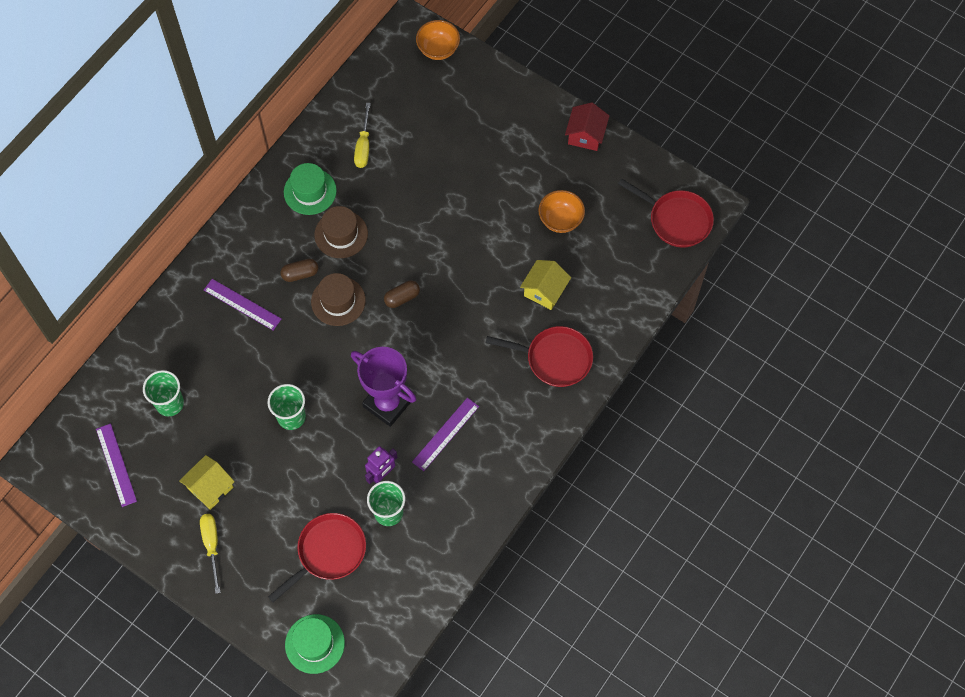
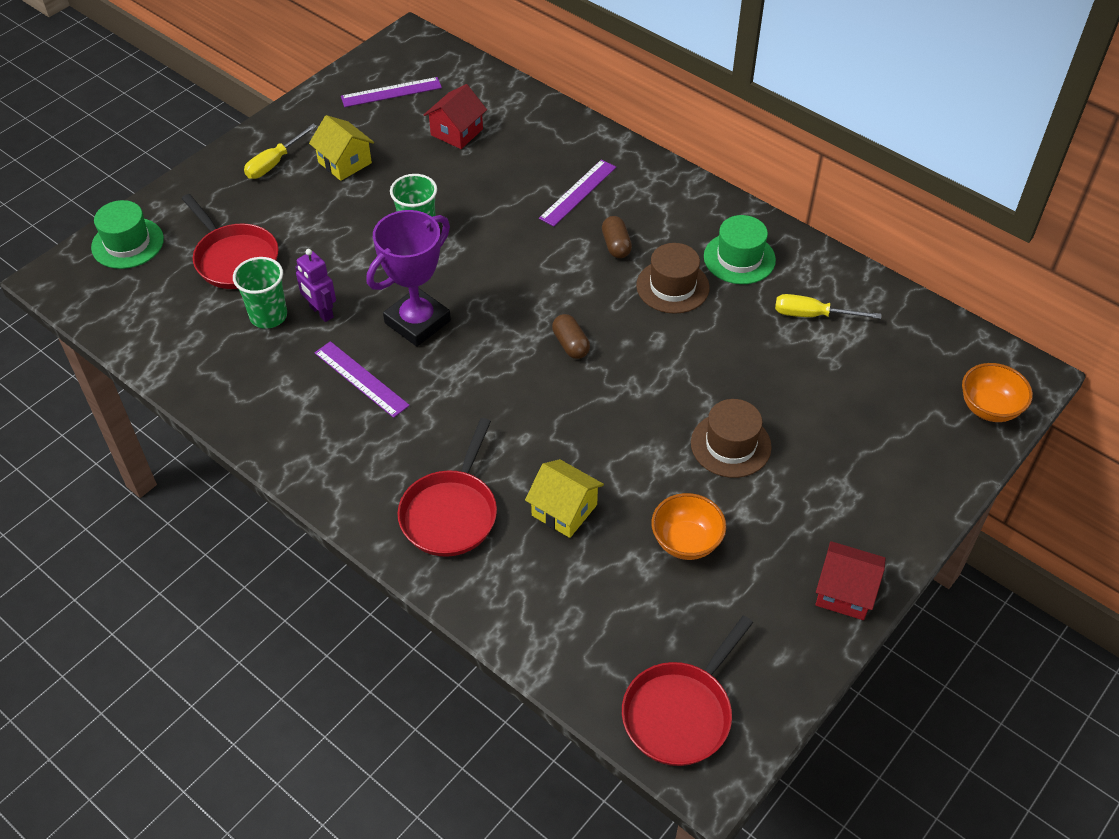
camera: 95 degrees right, 15 degrees down
green cup [143,370,184,417] -> red house [424,84,487,149]
yellow screwdriver [200,514,221,594] -> yellow screwdriver turned 135 degrees clockwise [244,124,317,179]
brown hat [311,273,366,326] -> brown hat moved to [691,399,772,478]

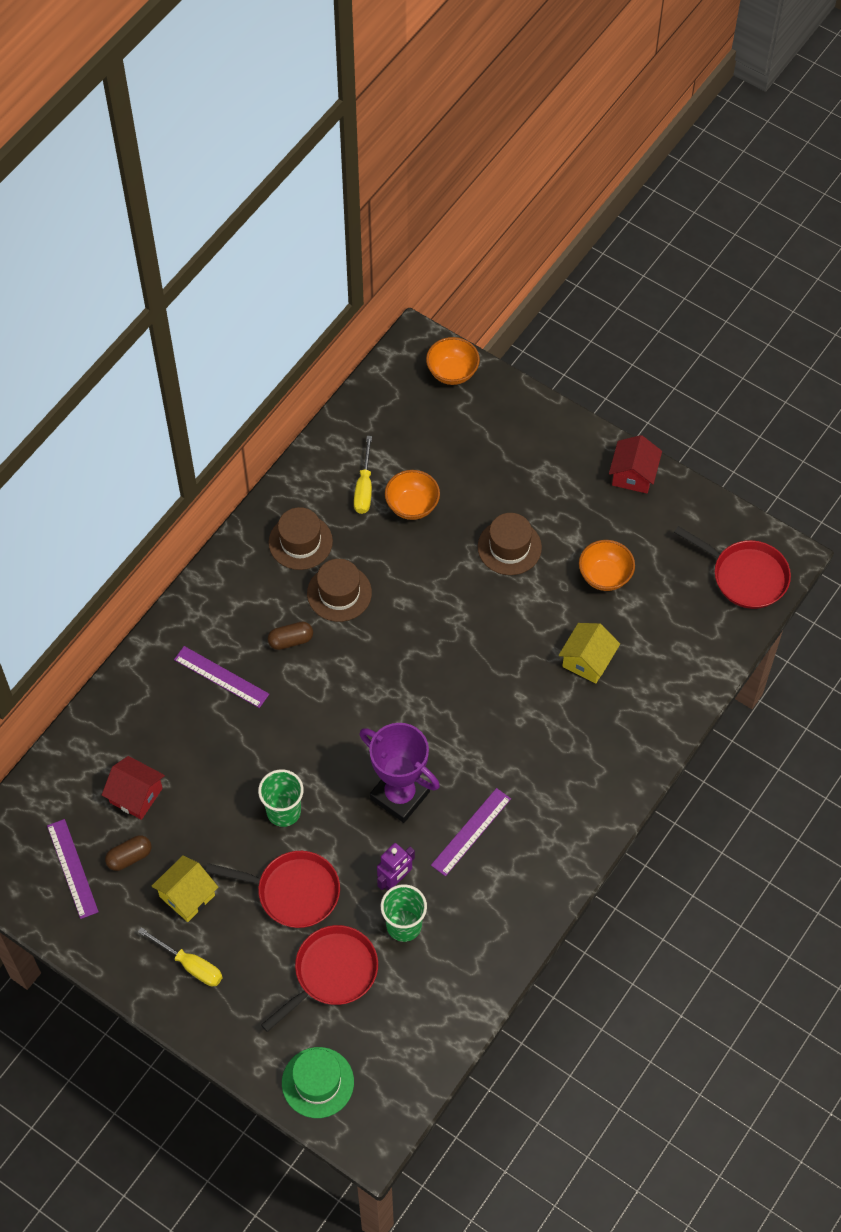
camera: 95 degrees left, 10 degrees up
red pan [398,418,497,557] -> red pan moved to [206,851,340,928]
brown capsule [552,314,590,359] -> brown capsule moved to [105,835,151,871]
green hat [704,215,776,284] -> brown hat [269,507,333,570]
none -> orange bowl [385,470,440,520]

